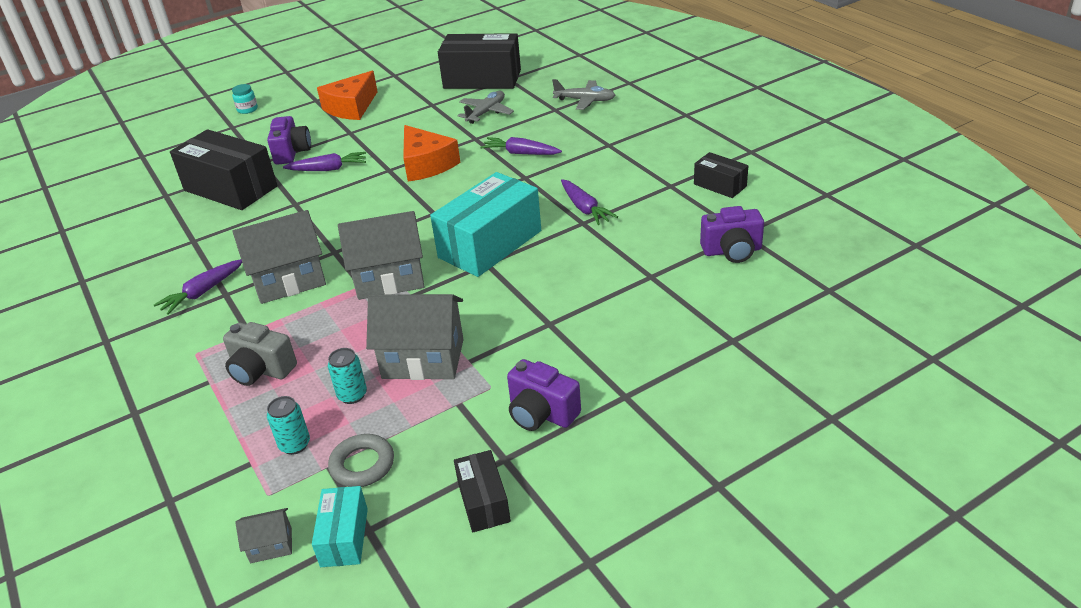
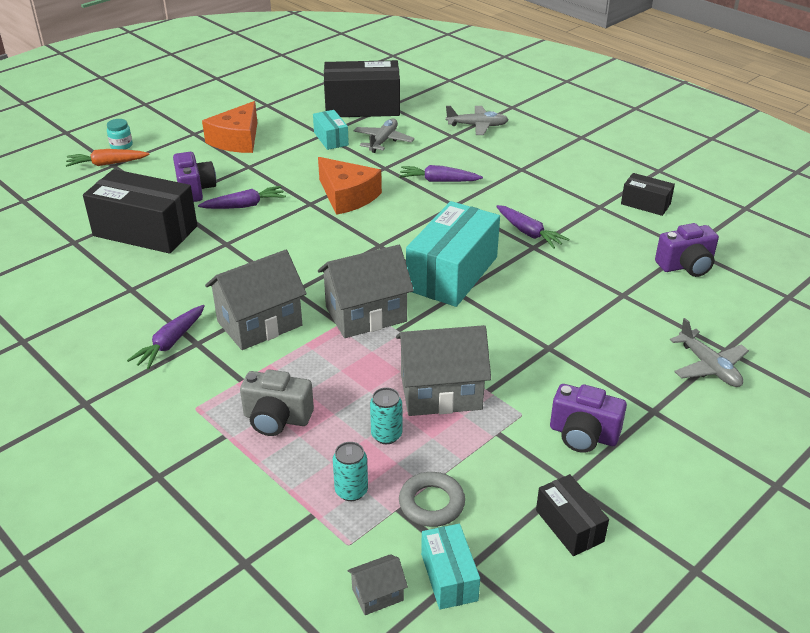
camera: 15 degrees left, 0 degrees up
none -> orange carrot [66,149,150,167]
none -> turquoise box [313,110,349,150]
none -> grey plane [670,318,749,387]

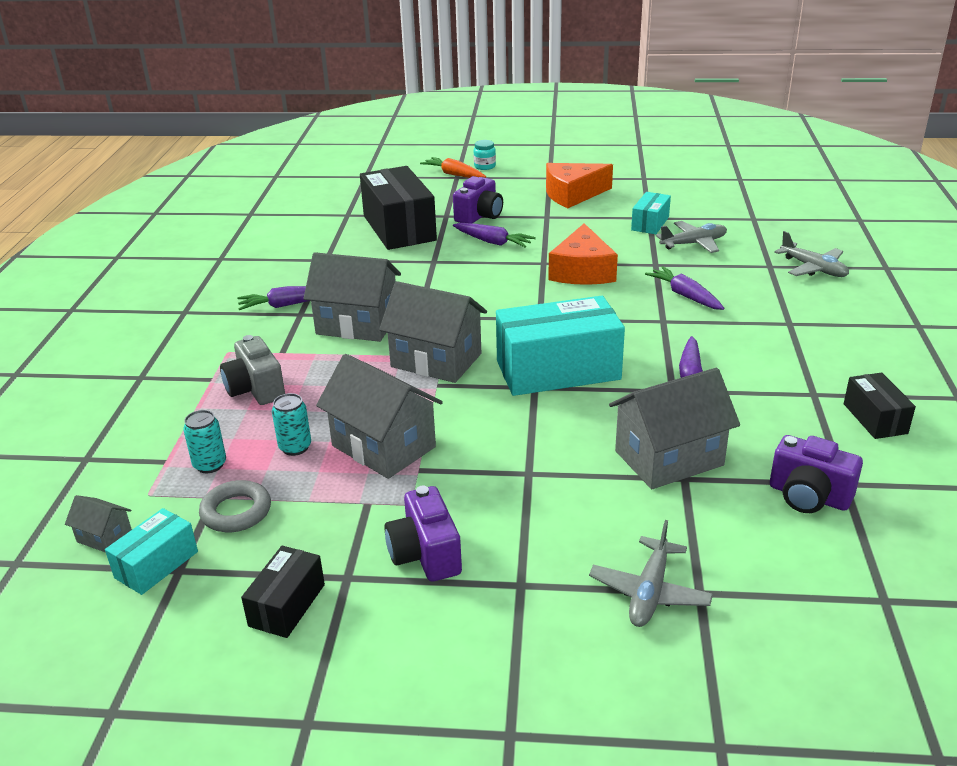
camera: 50 degrees right, 5 degrees down
black box [324,60,400,117] -> none
none -> grey house [609,368,740,489]

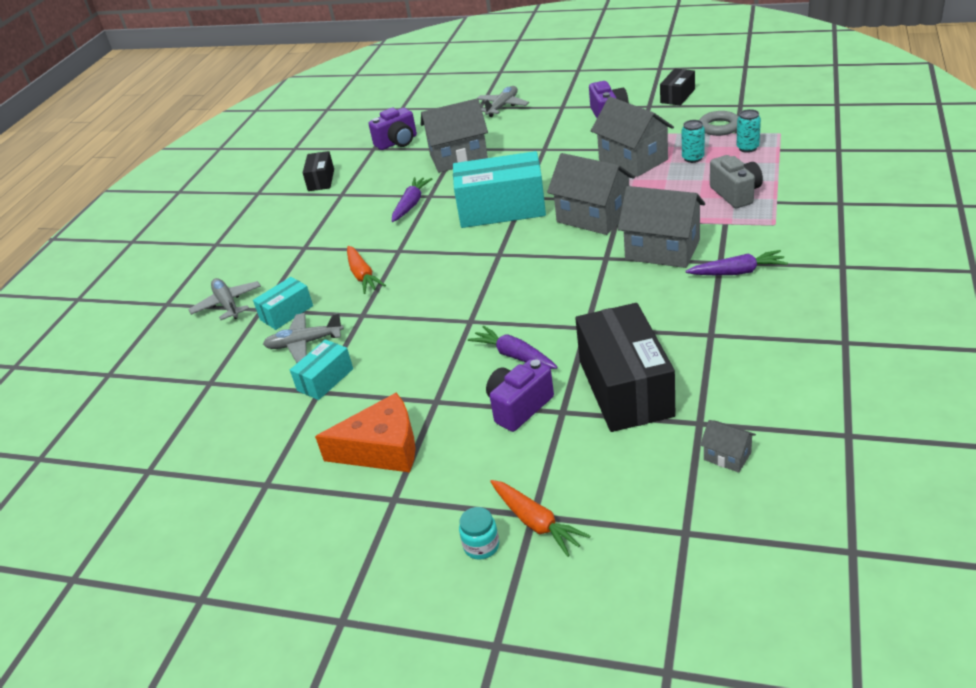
camera: 165 degrees left, 5 degrees up
grey house [65,495,132,553] -> grey house moved to [700,420,756,473]
turquoise box [105,508,198,595] -> turquoise box moved to [253,277,313,330]
orange cheese [548,223,618,285] -> none
purple carrot [645,266,725,310] -> orange carrot [347,246,386,294]
purple camera [770,435,863,513] -> purple camera turned 105 degrees clockwise [369,107,417,150]

